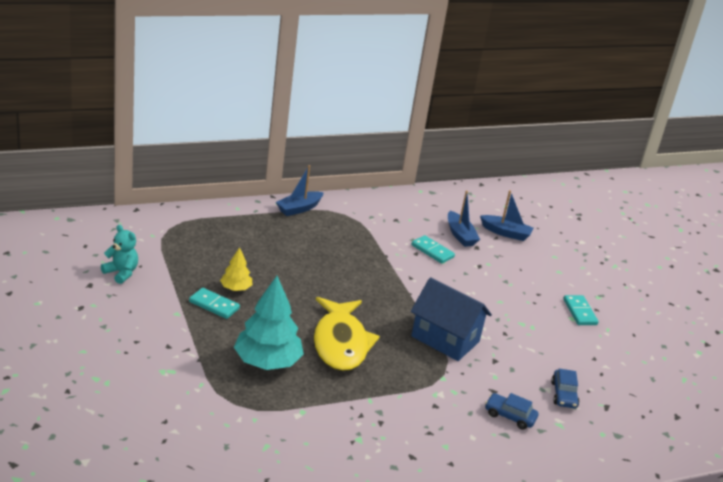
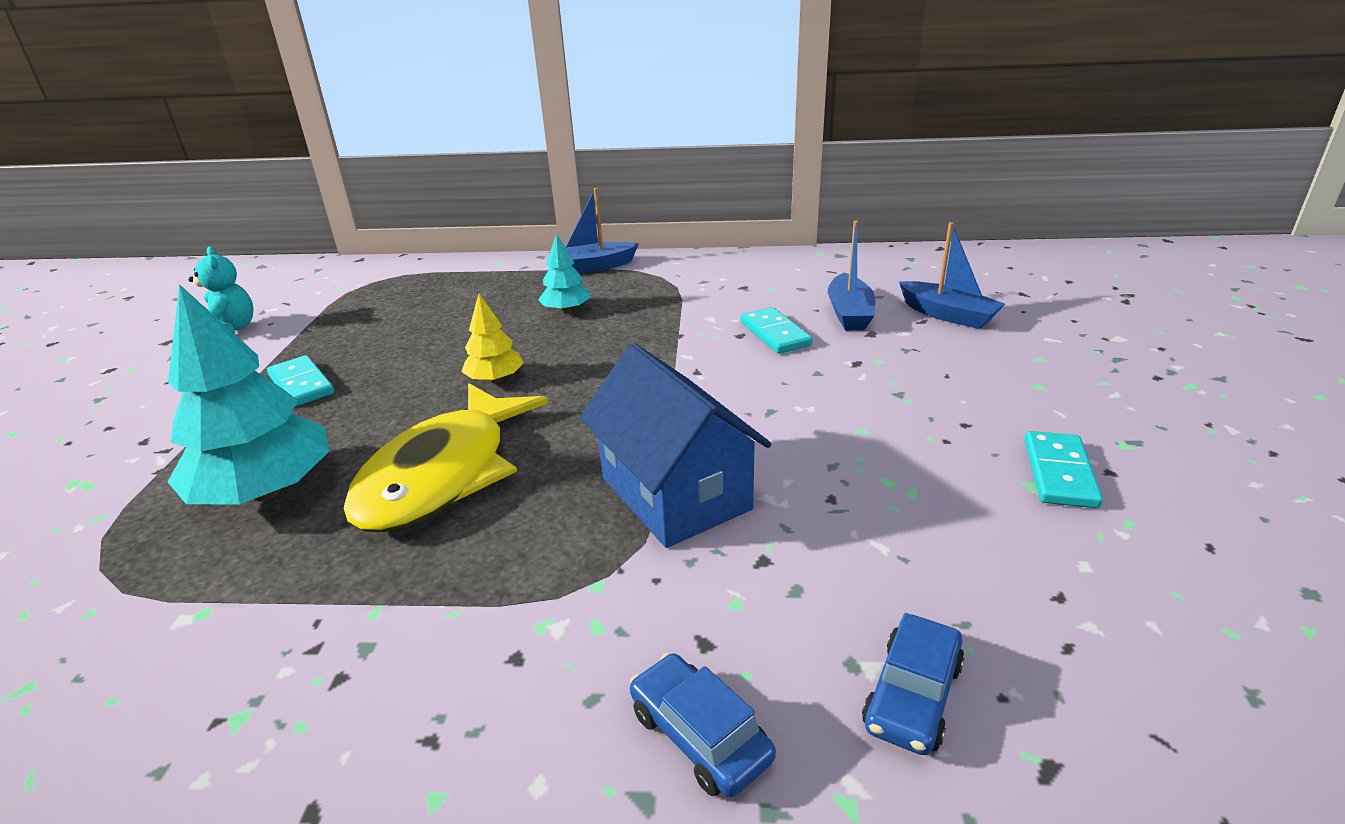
camera: 30 degrees right, 0 degrees up
yellow tree [220,247,252,291] -> yellow tree moved to [461,294,524,383]
none -> turquoise tree [538,233,590,313]

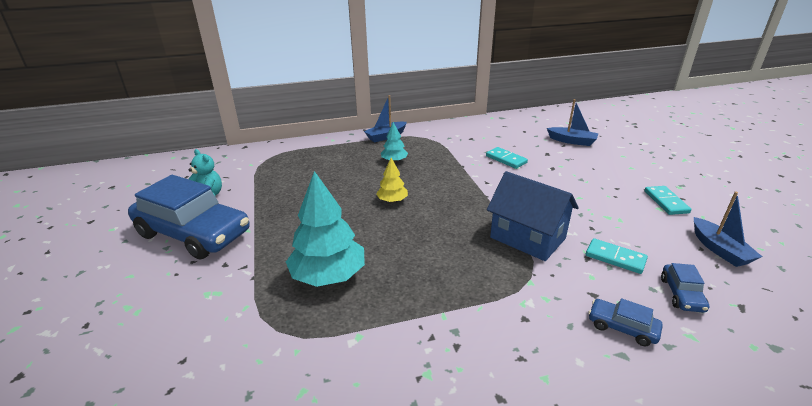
camera: 20 degrees left, 0 degrees up
turquoise domino [267,355,334,407] -> turquoise domino moved to [586,238,648,274]
yellow fish [344,383,548,532] -> none
blue boat [828,221,875,331] -> blue boat moved to [694,191,762,267]
none -> blue car [128,175,250,260]

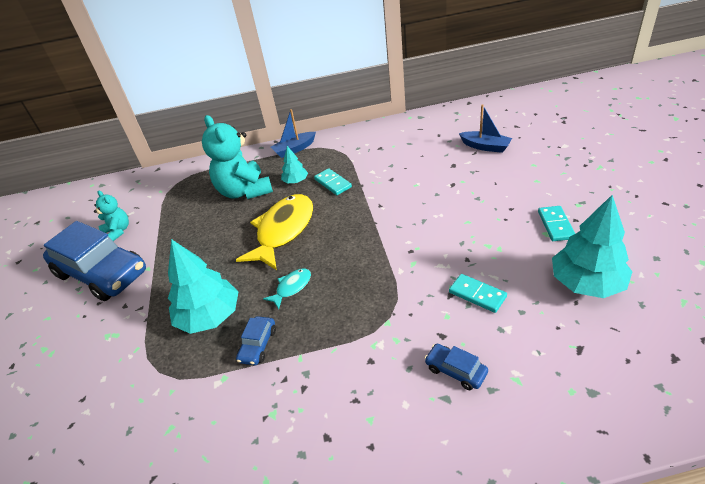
camera: 10 degrees right, 10 degrees up
yellow tree [376,158,408,203] -> yellow fish [236,194,313,270]
turquoise domino [486,147,528,169] -> turquoise domino moved to [314,168,352,195]
blue house [487,171,579,261] -> none
blue car [661,263,709,313] -> blue car moved to [236,316,276,366]
blue boat [694,191,762,267] -> turquoise tree [552,195,633,298]
none -> turquoise teddy bear [202,115,273,199]
none -> turquoise fish [263,268,311,309]

